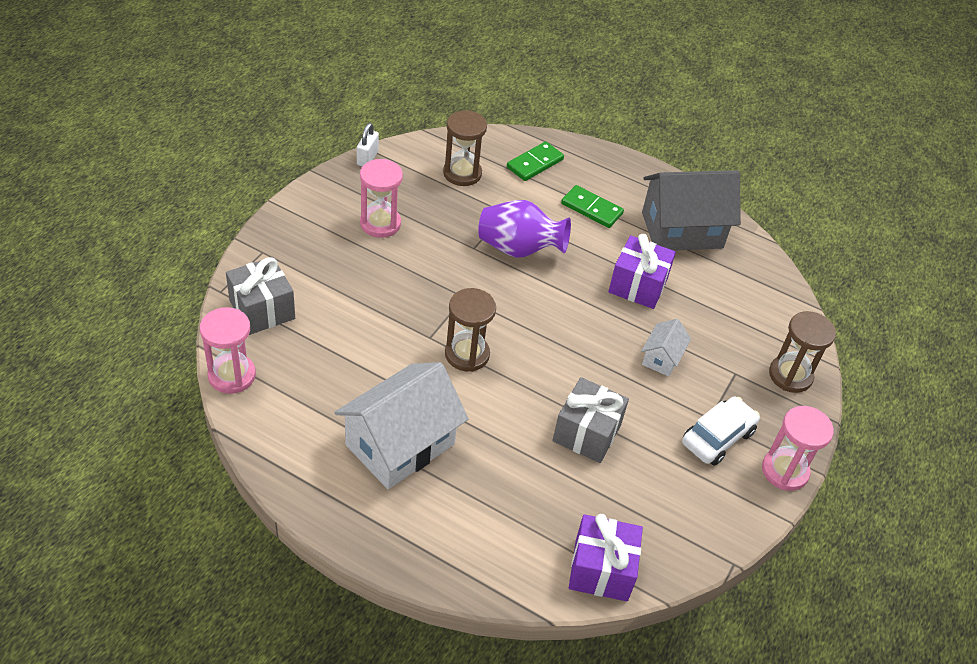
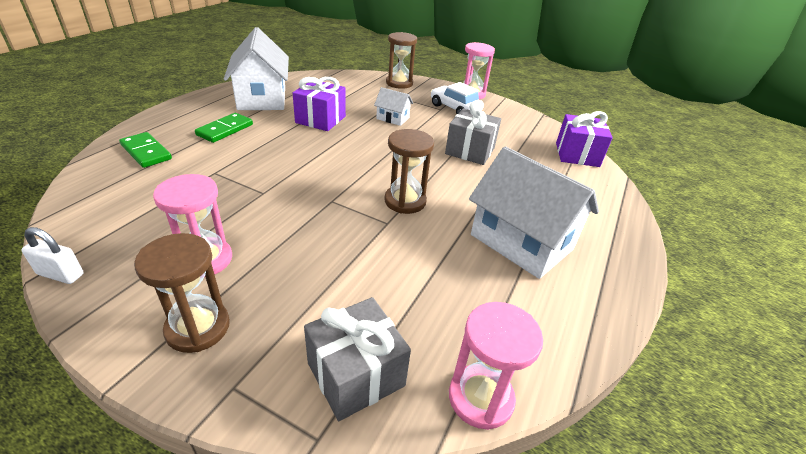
camera: 90 degrees left, 10 degrees down
brown hourglass [443,110,487,186] -> brown hourglass moved to [134,233,230,353]
purple vase [478,200,571,258] -> none
grey house [642,170,741,251] -> white house [224,27,289,110]

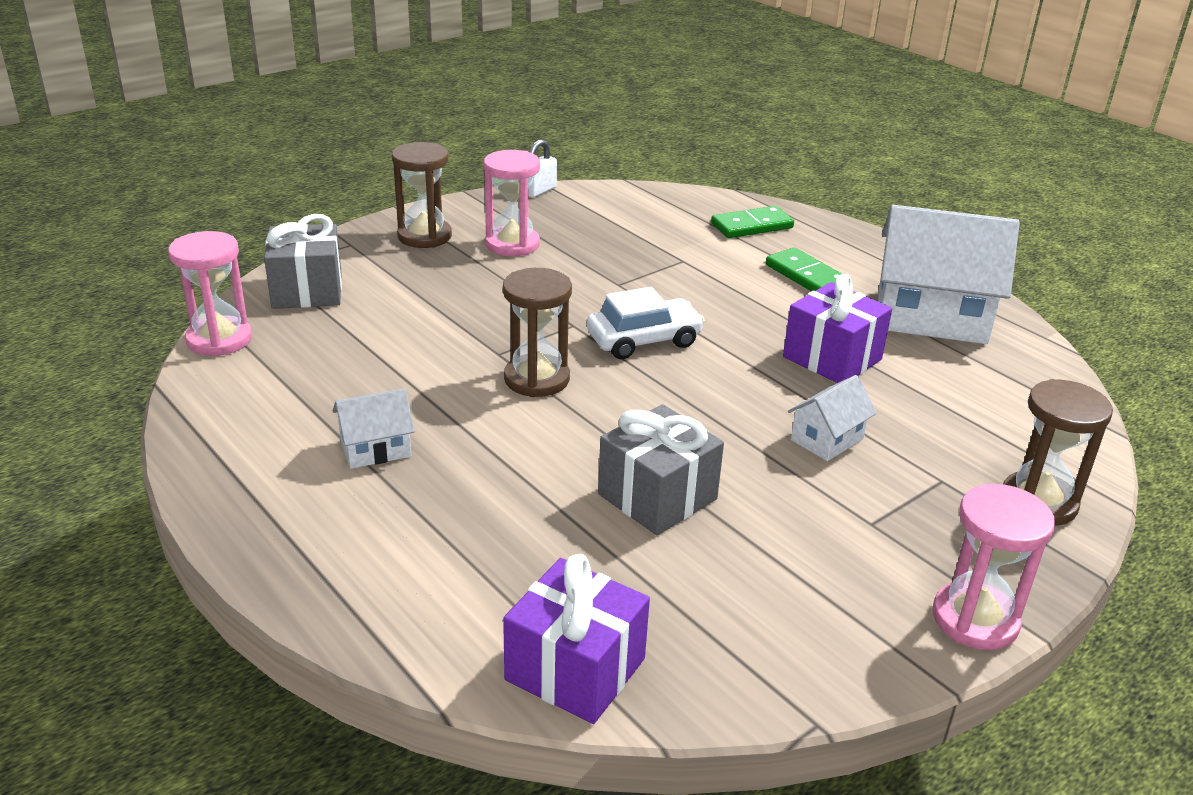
camera: 115 degrees right, 5 degrees down
white car [431,82,484,114] -> white car moved to [587,287,705,359]
white house [469,146,599,279] -> white house [333,388,415,469], size x0.47

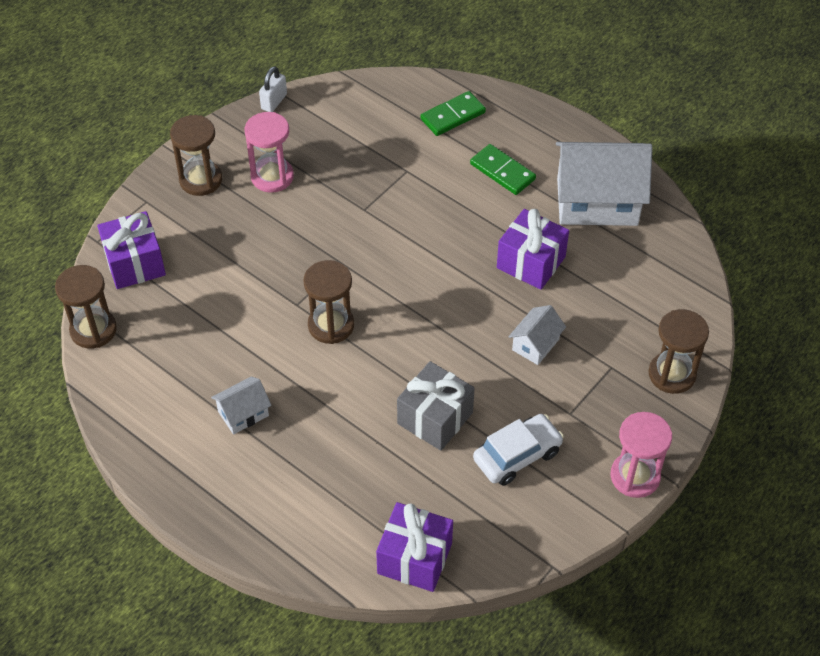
camera: 10 degrees left, 20 degrees up
pink hourglass [168,231,252,356] -> brown hourglass [55,265,117,349]
grey gift [264,214,342,309] -> purple gift [97,211,166,289]
white car [587,287,705,359] -> white car moved to [473,414,564,486]

